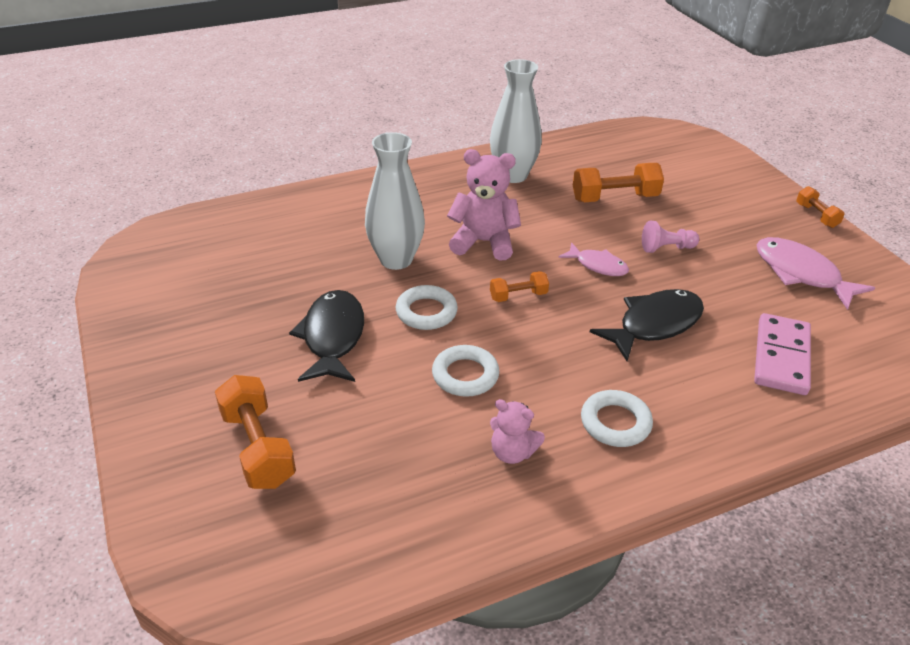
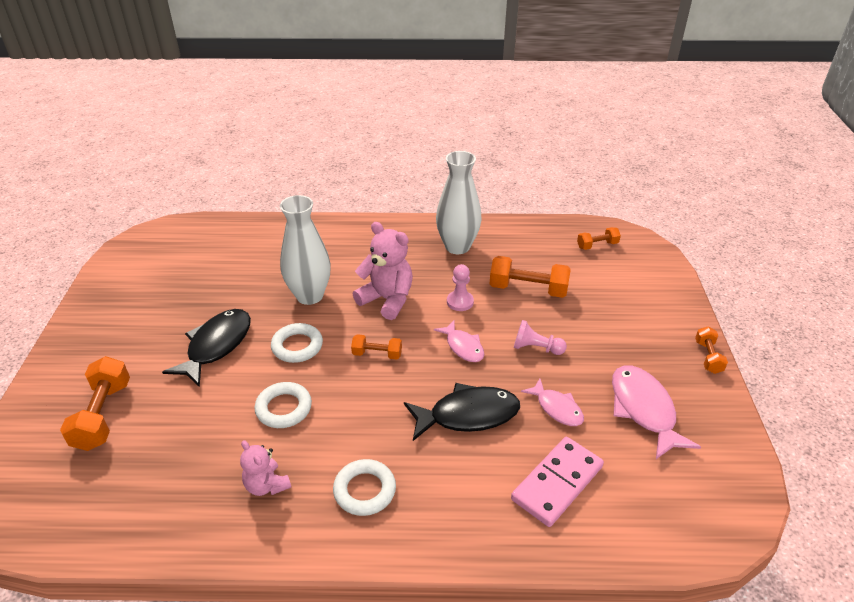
camera: 25 degrees right, 0 degrees up
none -> pink pawn [447,264,474,311]
none -> pink fish [521,379,584,426]
none -> orange dumbbell [577,227,621,250]

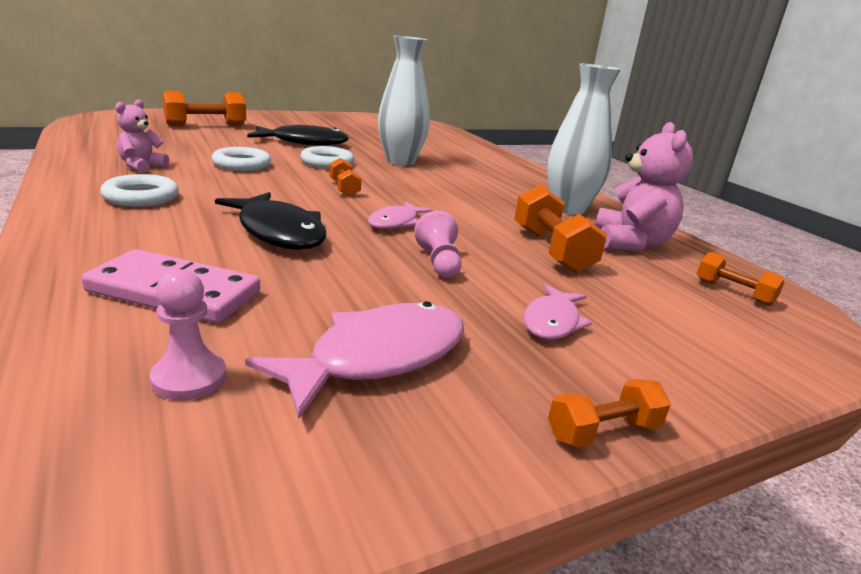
camera: 60 degrees right, 15 degrees down
pink teddy bear [353,222,413,320] -> pink teddy bear moved to [595,122,693,251]
pink pawn [447,264,474,311] -> pink pawn moved to [150,269,226,401]
pink fish [521,379,584,426] -> pink fish moved to [524,284,592,340]

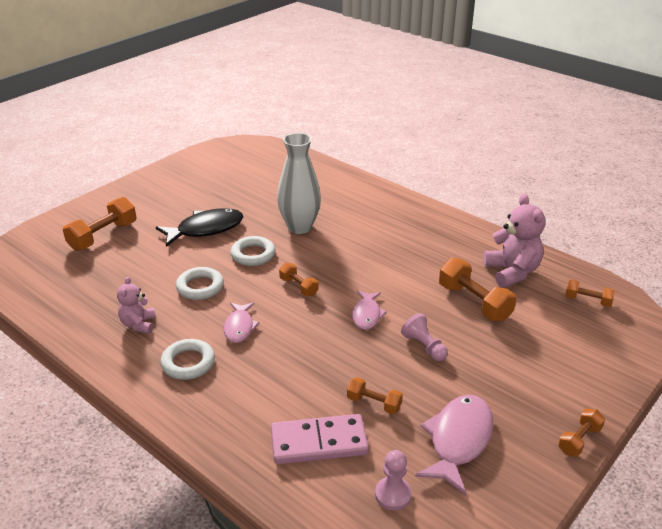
camera: 20 degrees left, 10 degrees up
black fish [215,192,326,250] -> none
pink fish [524,284,592,340] -> pink fish moved to [224,302,260,343]
white vase [547,64,621,215] -> none
none -> orange dumbbell [347,377,403,414]

